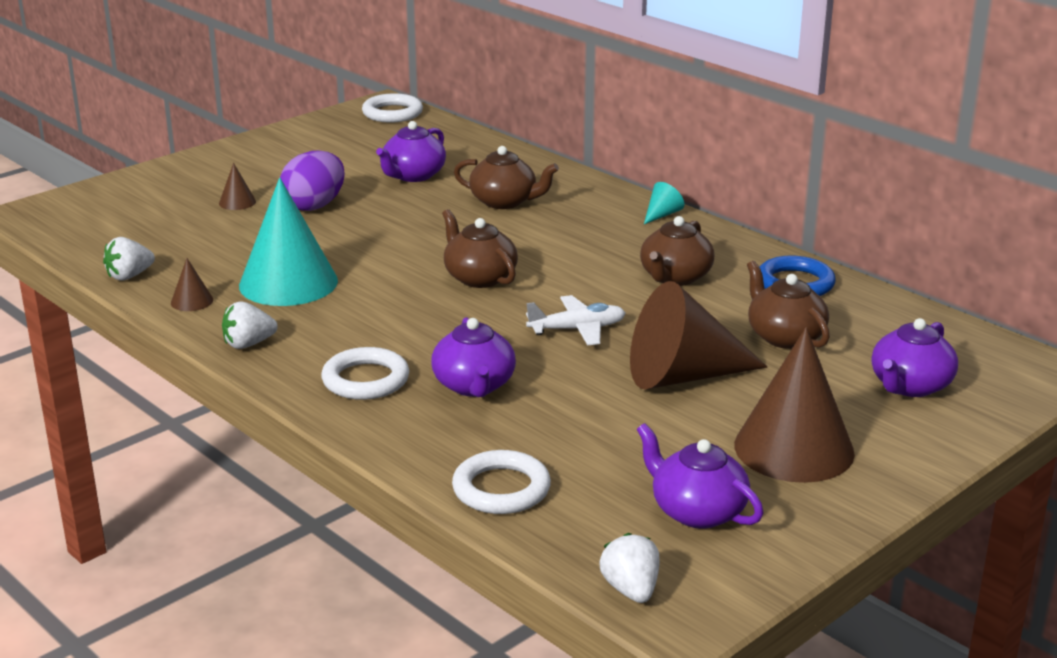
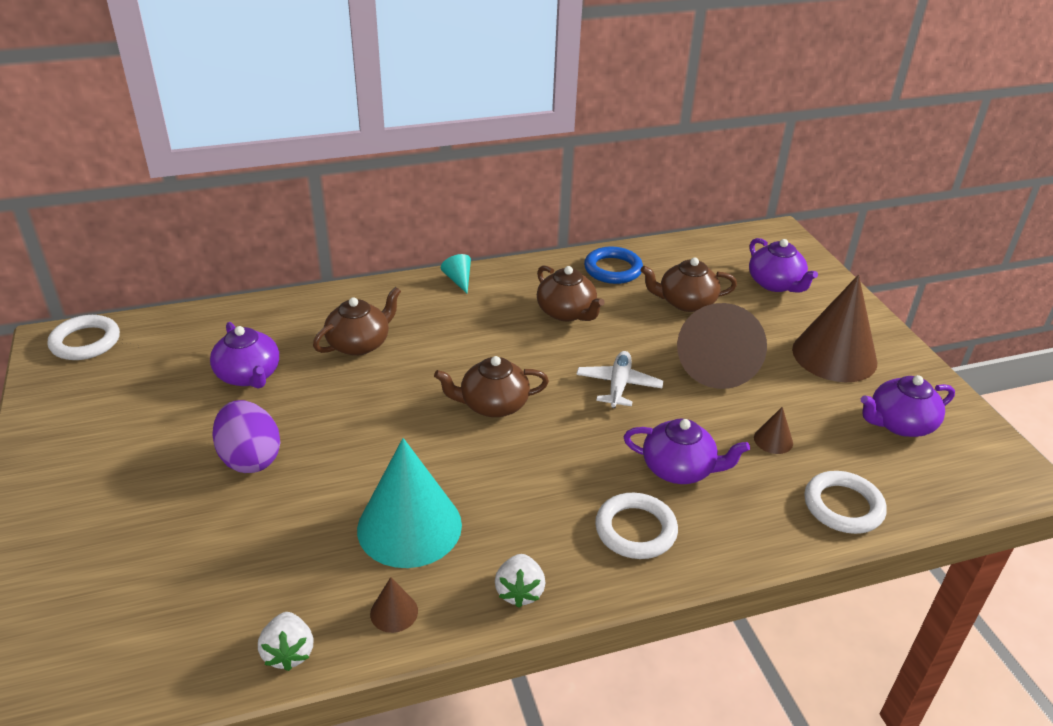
camera: 65 degrees left, 10 degrees up
brown cone [219,163,256,210] -> brown cone moved to [754,407,793,454]
white strawberry [599,533,660,603] -> none

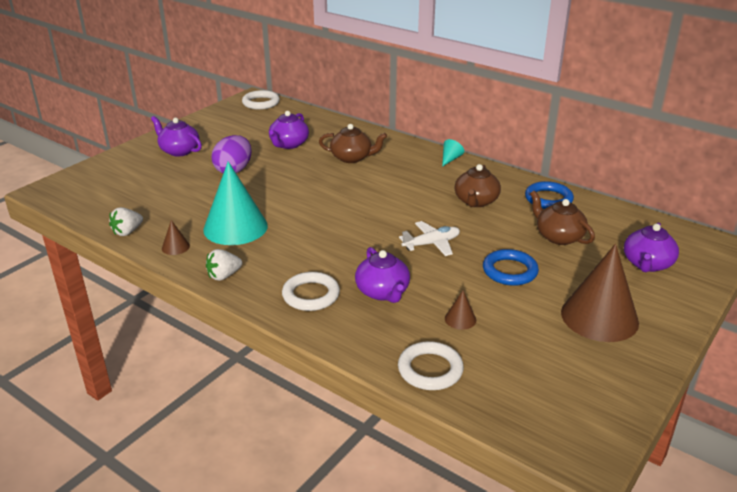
camera: 55 degrees right, 5 degrees down
brown teapot [434,356,549,417] -> none
brown cone [677,303,767,389] -> blue ring [483,249,539,286]
purple teapot [861,375,955,437] -> purple teapot moved to [151,116,202,157]

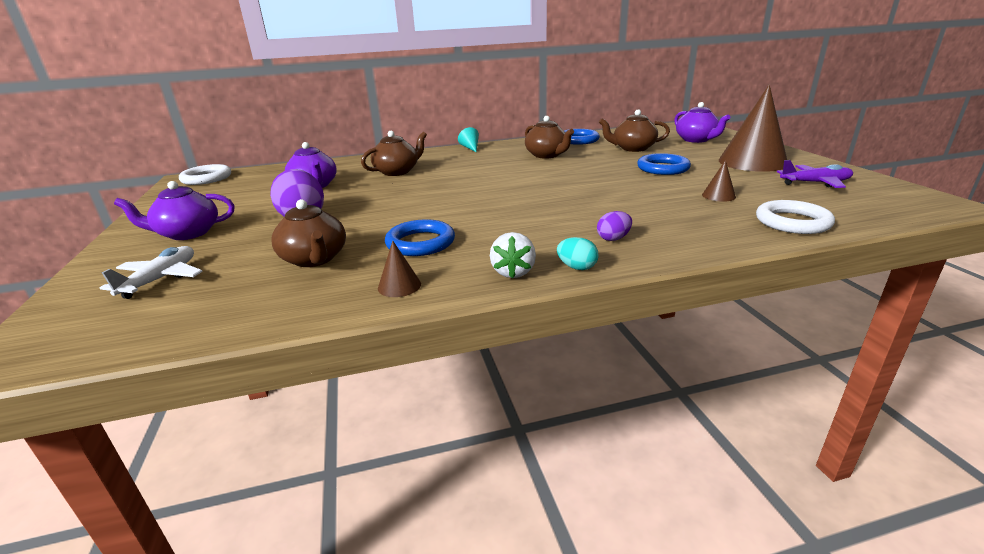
camera: 50 degrees left, 5 degrees down
white strawberry [109,207,143,236] -> none
turquoise cone [203,161,268,245] -> blue ring [385,219,455,256]
white ring [282,272,340,311] -> purple egg [597,211,632,241]
purple teapot [355,247,410,303] -> none
white plane [399,221,460,256] -> white plane moved to [100,246,203,299]
none -> brown teapot [271,199,346,267]
none -> turquoise egg [557,237,599,270]
none -> purple plane [777,160,853,188]

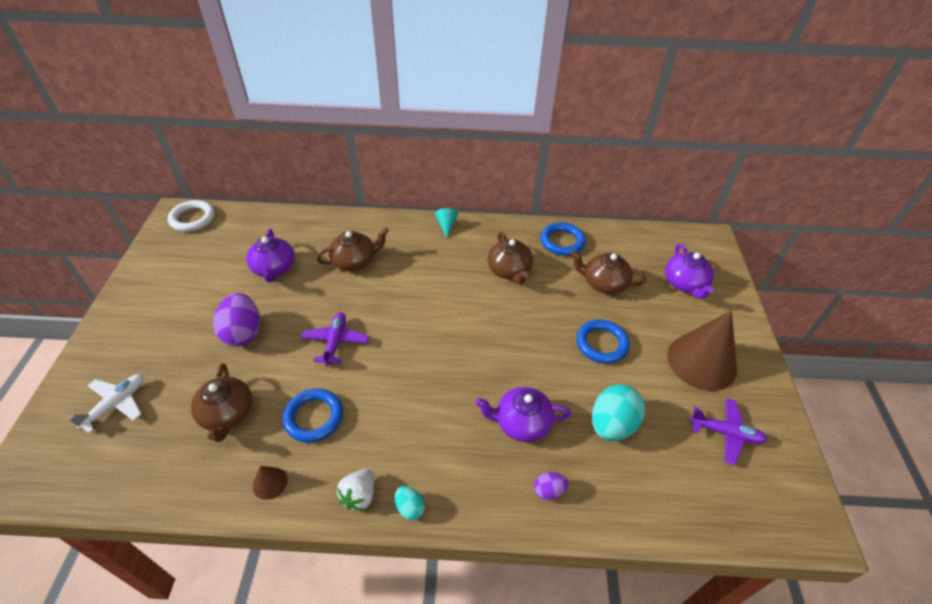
camera: 15 degrees right, 20 degrees up
purple teapot [114,181,235,240] -> purple teapot moved to [475,387,571,442]
purple egg [597,211,632,241] -> purple egg moved to [534,472,569,500]
brown cone [702,160,736,202] -> turquoise egg [592,384,645,441]
white ring [756,200,835,234] -> none
none -> purple plane [301,312,369,366]

